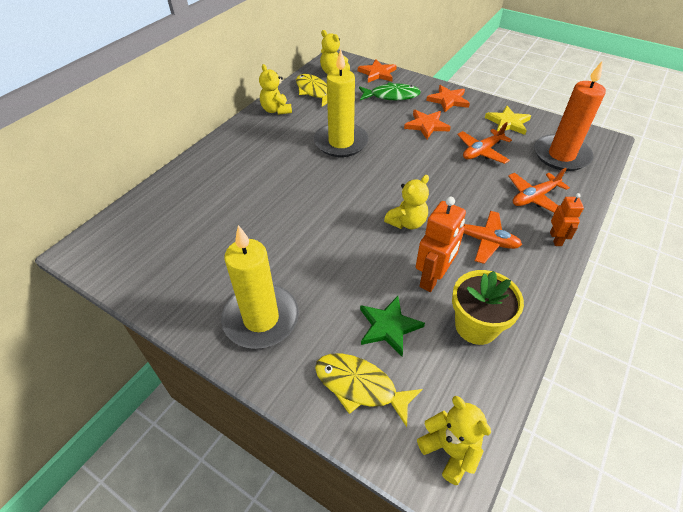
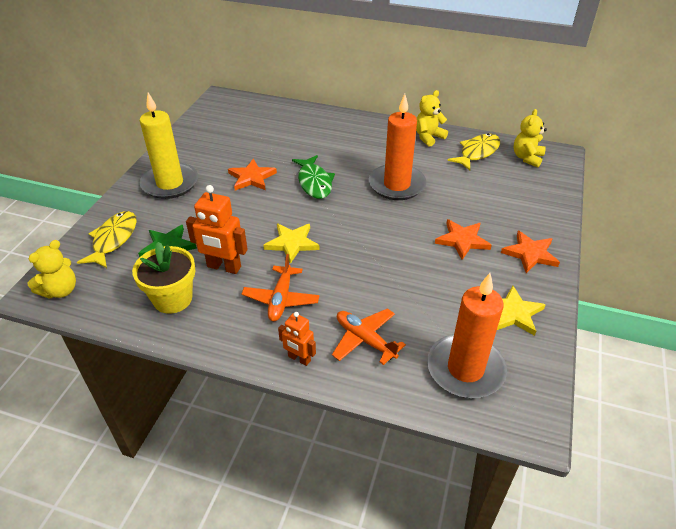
camera: 75 degrees right, 5 degrees down
yellow candle [314,49,369,157] -> orange candle [369,94,426,200]
orange star [358,59,397,82] -> orange star moved to [228,159,277,191]
green fish [359,82,421,100] -> green fish moved to [292,155,335,199]
yellow teddy bear [384,175,429,229] -> yellow star [263,224,320,264]
orange plane [457,122,512,164] -> none
orange robot [550,193,584,246] -> orange robot turned 45 degrees clockwise [278,312,316,366]

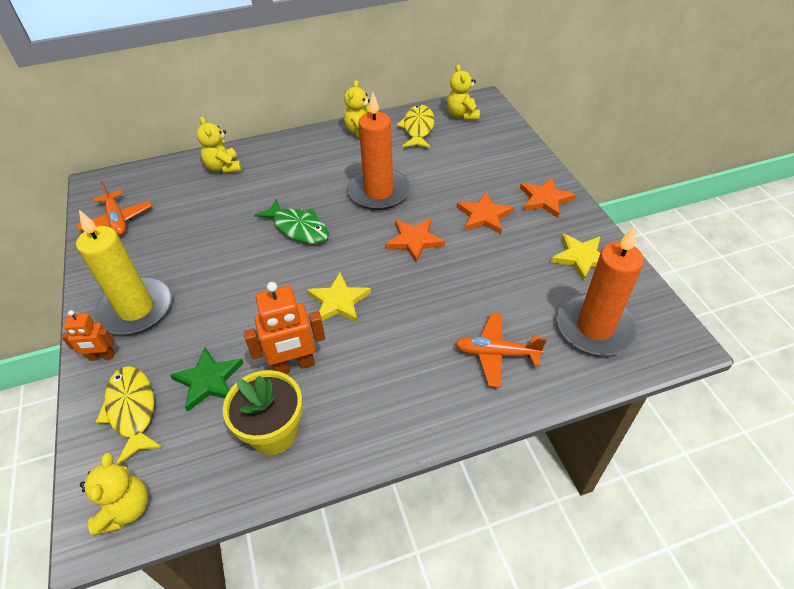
camera: 35 degrees left, 5 degrees up
orange star [228,159,277,191] -> orange star moved to [385,218,445,263]
orange plane [242,254,320,321] -> orange plane moved to [77,181,152,235]
orange robot [278,312,316,366] -> orange robot moved to [62,310,115,361]
none -> yellow teddy bear [197,117,241,173]

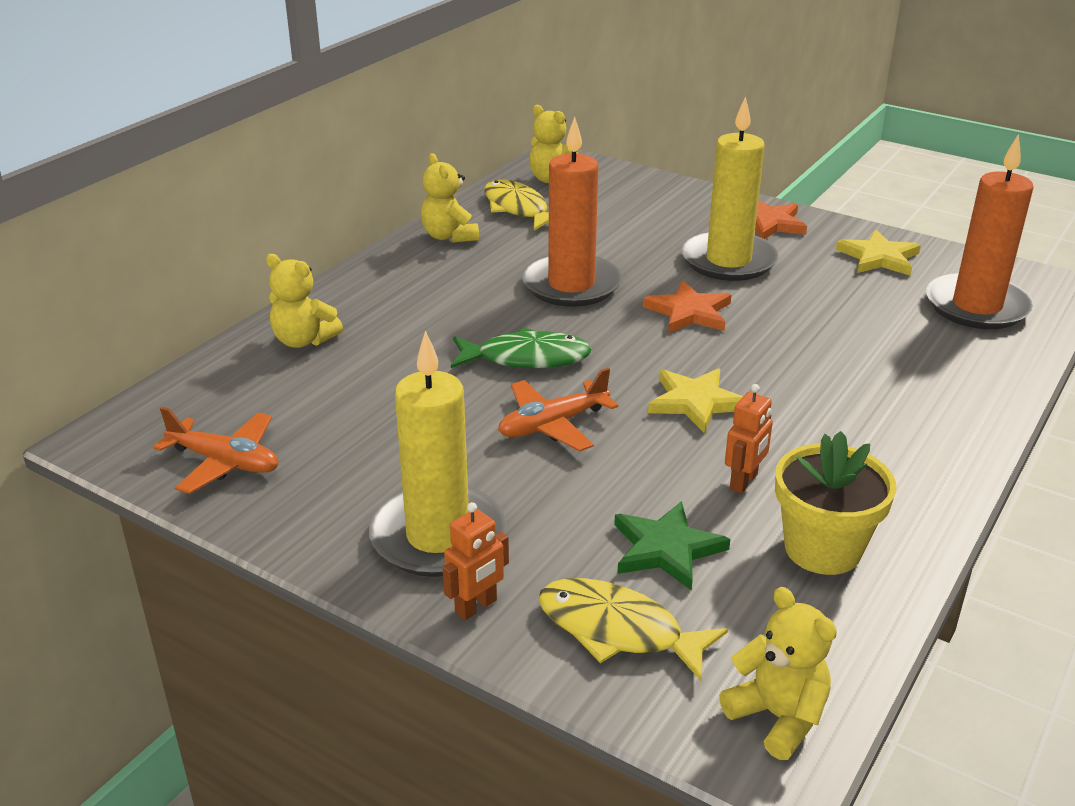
camera: 40 degrees left, 15 degrees down
orange robot [244,282,325,374] -> orange robot [725,384,773,493], size x0.60
orange plane [455,313,547,388] -> orange plane moved to [498,368,619,452]
orange star [457,192,514,234] -> yellow candle [681,96,779,281]

